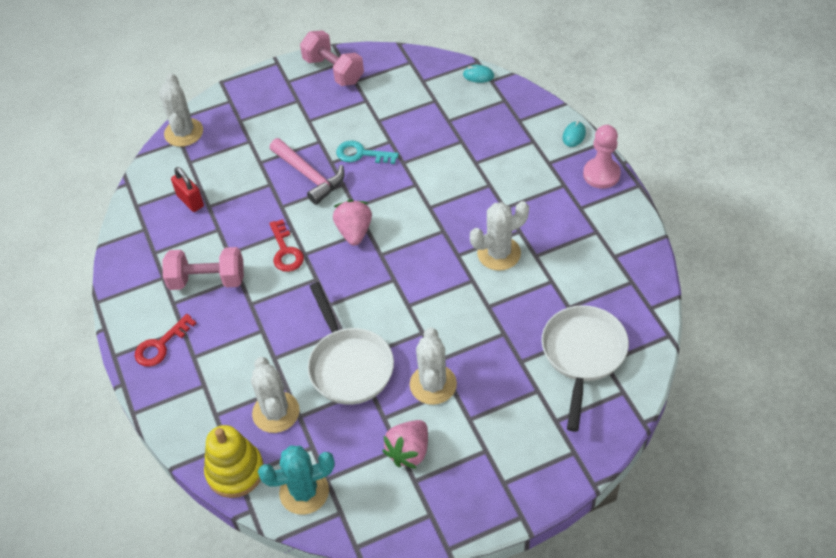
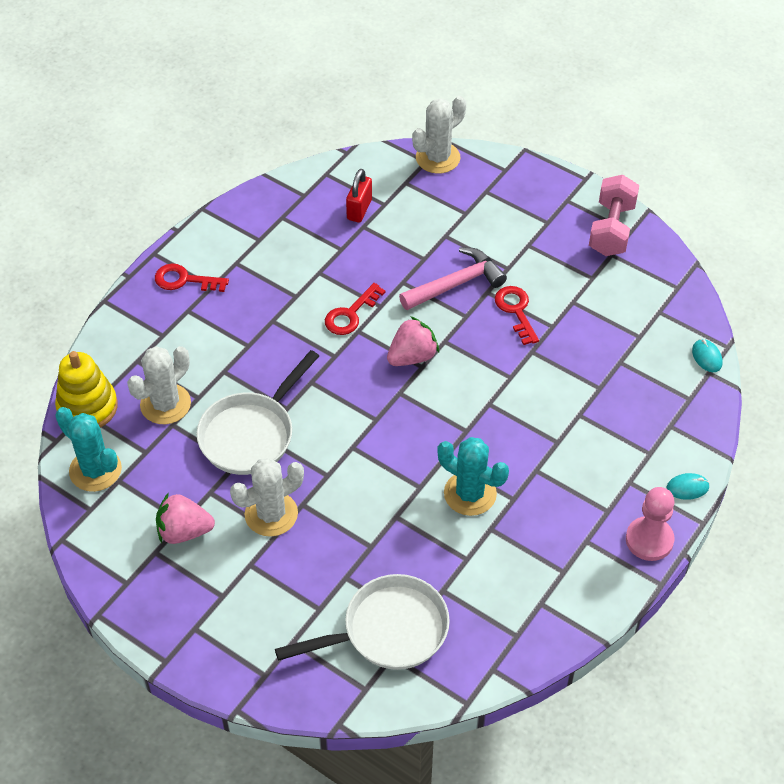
camera: 55 degrees right, 0 degrees up
pink dumbbell [162,247,244,290] -> none
pink hammer [270,138,345,205] -> pink hammer turned 135 degrees counterclockwise [399,247,507,310]
turquoise key [336,140,399,164] -> red key [495,286,539,345]
white cactus [470,201,529,271] -> turquoise cactus [437,437,509,516]

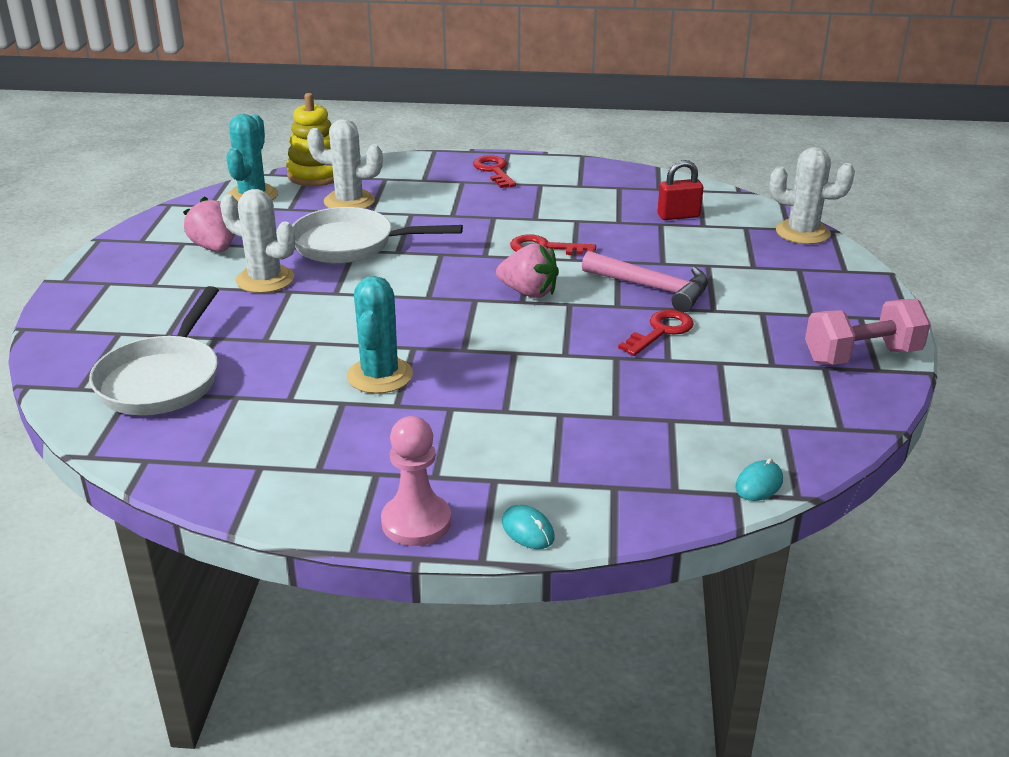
camera: 60 degrees right, 20 degrees down
white pan [275,574,450,670] -> white pan turned 60 degrees clockwise [89,286,219,415]

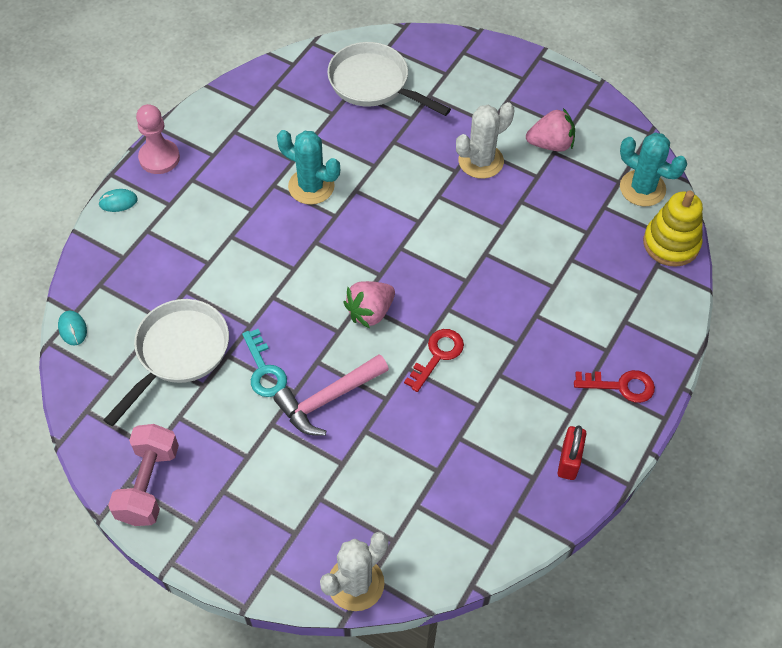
camera: 115 degrees right, 25 degrees up
white pan [292,207,463,263] -> white pan moved to [104,299,229,426]
white cactus [307,119,383,209] -> none
red key [618,310,694,356] -> turquoise key [242,329,287,397]
red padlock [658,160,703,220] -> red padlock moved to [558,425,586,480]

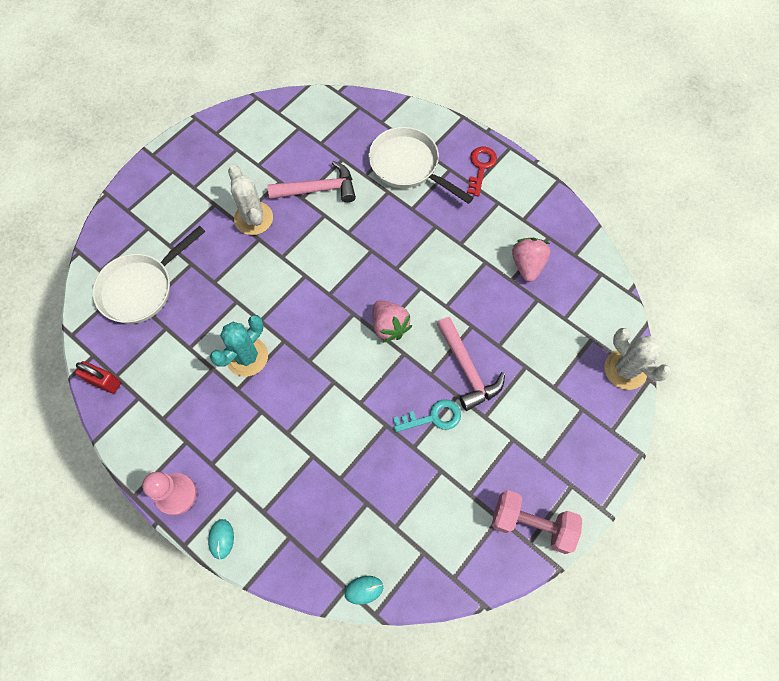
camera: 80 degrees left, 10 degrees up
white pan [104,299,229,426] -> white pan moved to [369,127,474,204]
red key [404,329,464,392] -> none
pink strawberry [526,108,575,152] -> pink strawberry moved to [512,238,550,282]
red padlock [558,425,586,480] -> red padlock moved to [75,361,121,394]
turquoise cactus [620,132,687,206] -> none
yellow stacking toy [643,191,703,267] -> none
none -> pink hammer [268,161,356,203]

